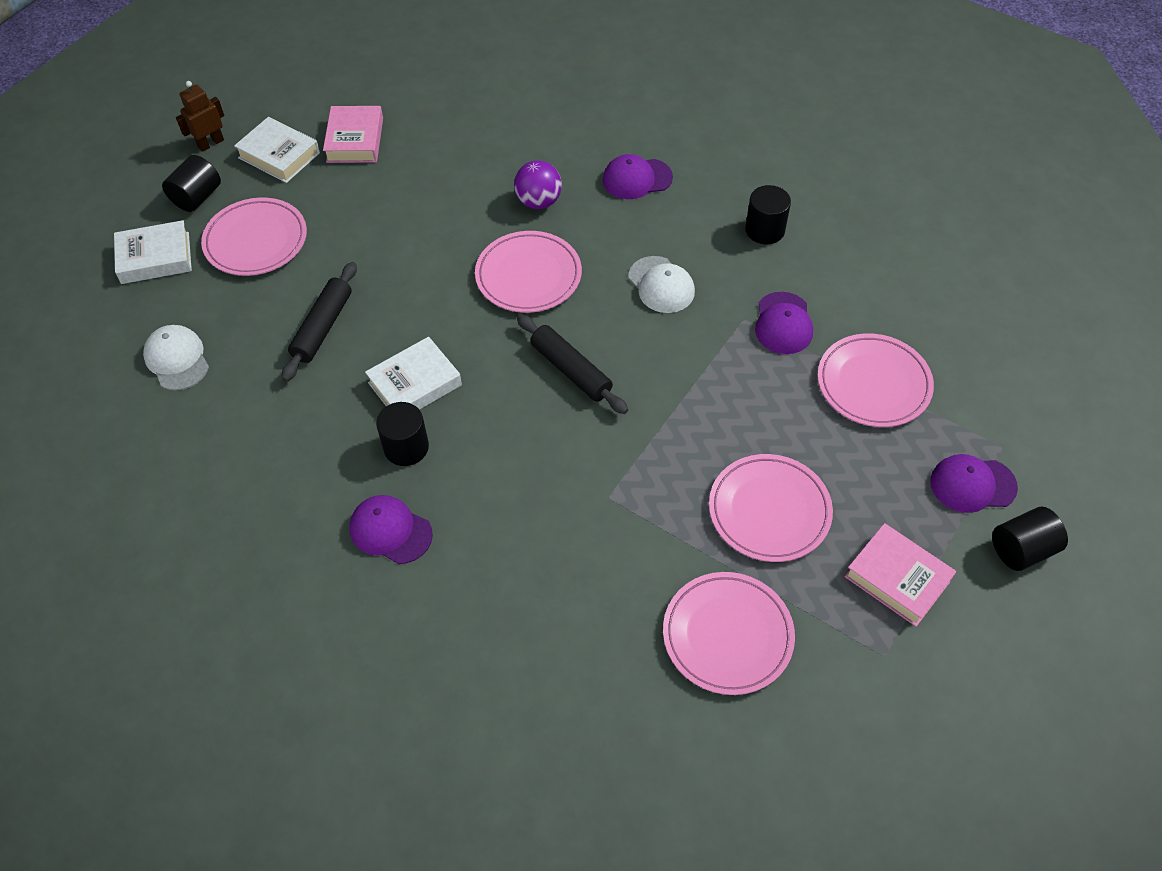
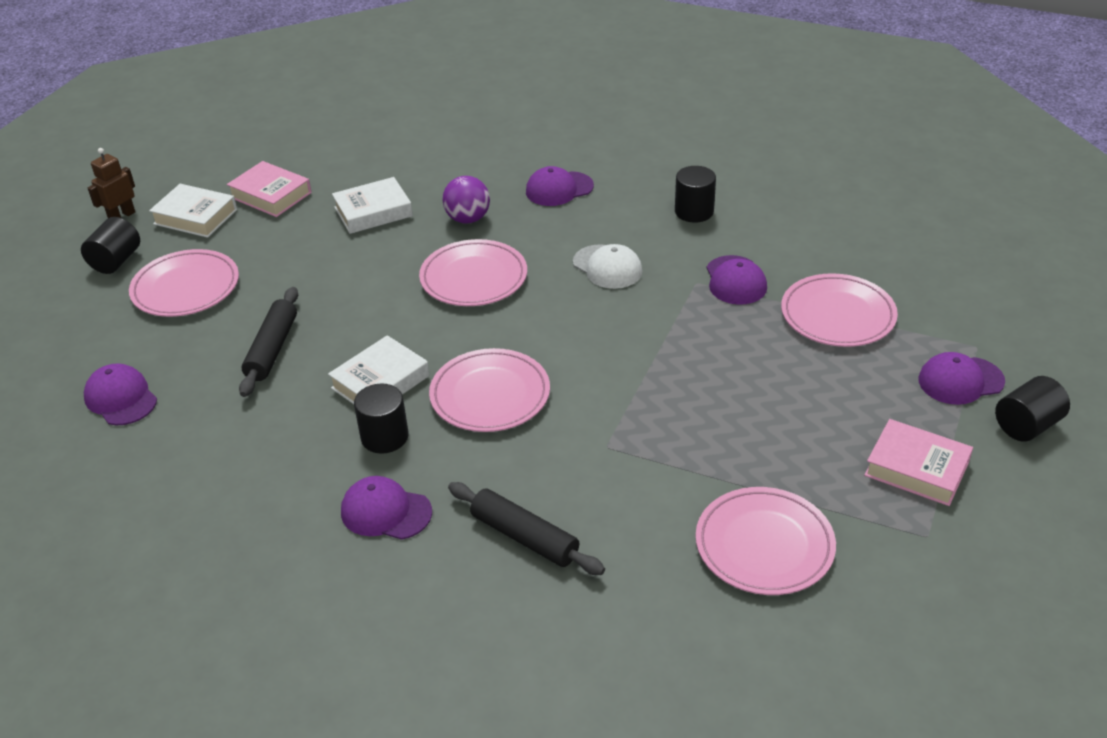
camera: 10 degrees left, 15 degrees down
white book [114,220,192,284] -> white book moved to [332,177,413,234]
white cap [143,325,209,390] -> purple cap [84,363,157,425]
pink book [323,106,383,163] -> pink book turned 45 degrees counterclockwise [227,161,312,217]
black rolling pin [517,314,628,414] -> black rolling pin moved to [448,482,605,575]
pink plate [709,454,833,562] -> pink plate moved to [429,348,550,432]

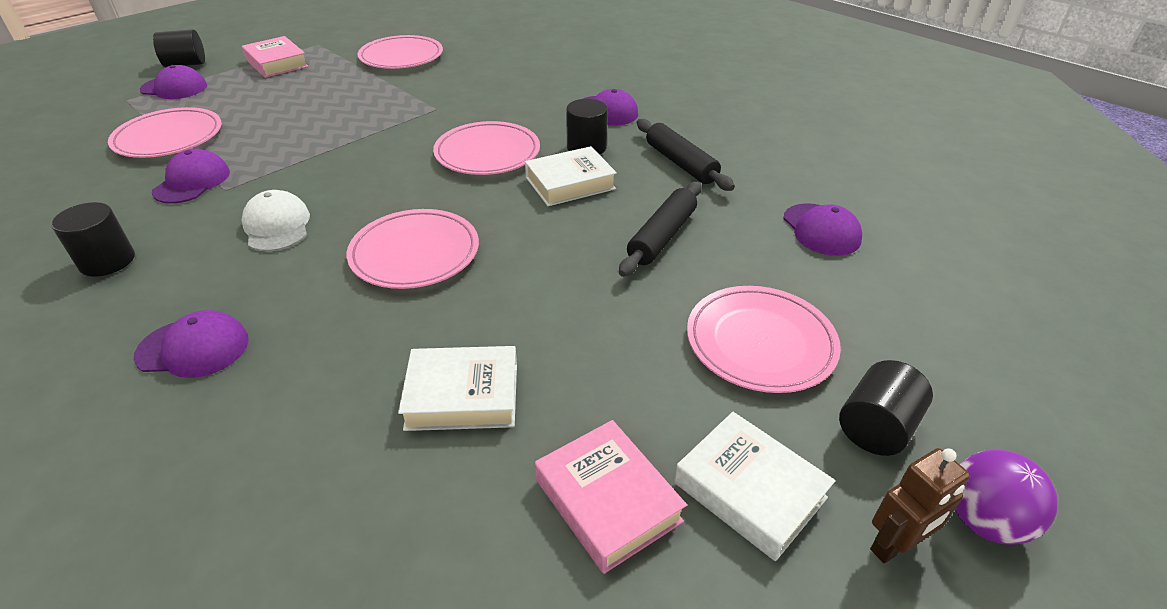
camera: 160 degrees left, 0 degrees up
purple ball [442,176,490,224] -> purple ball moved to [955,450,1057,545]
black rolling pin [448,482,605,575] -> black rolling pin moved to [637,119,735,191]

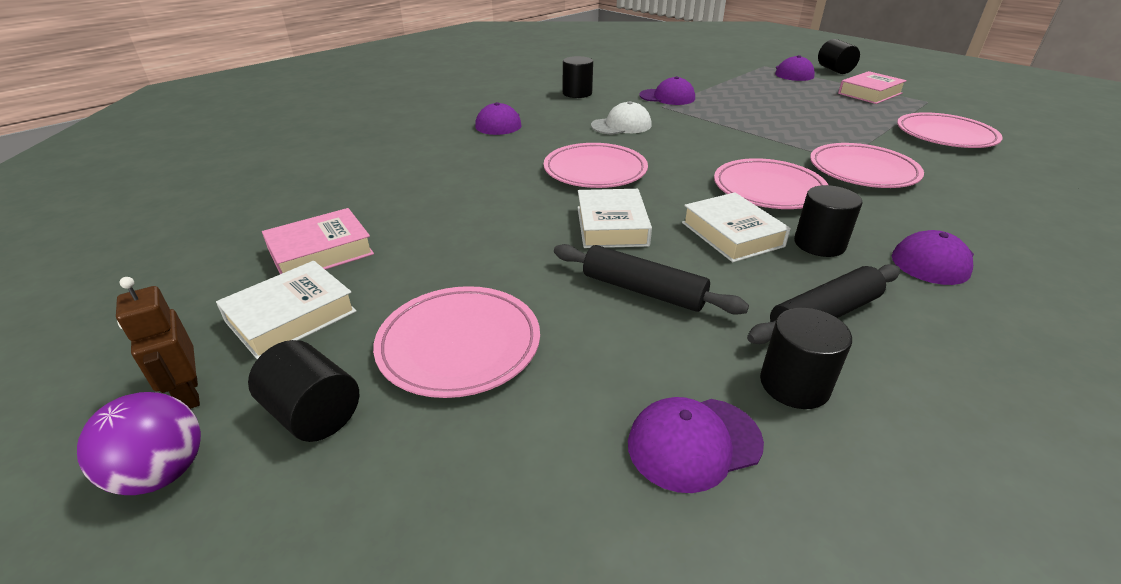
camera: 90 degrees right, 5 degrees down
pink plate [108,107,222,158] -> pink plate moved to [810,143,924,188]
white book [398,346,517,431] -> white book moved to [577,189,652,248]
none -> black cylinder [760,308,852,409]

